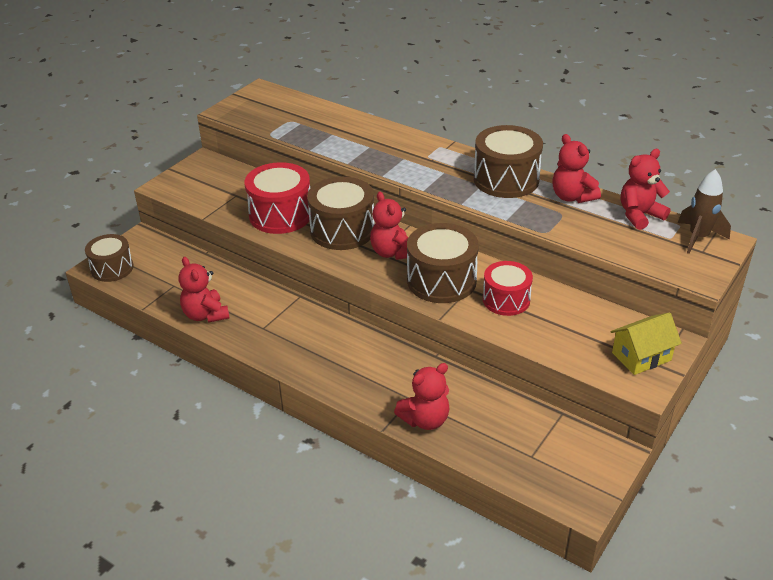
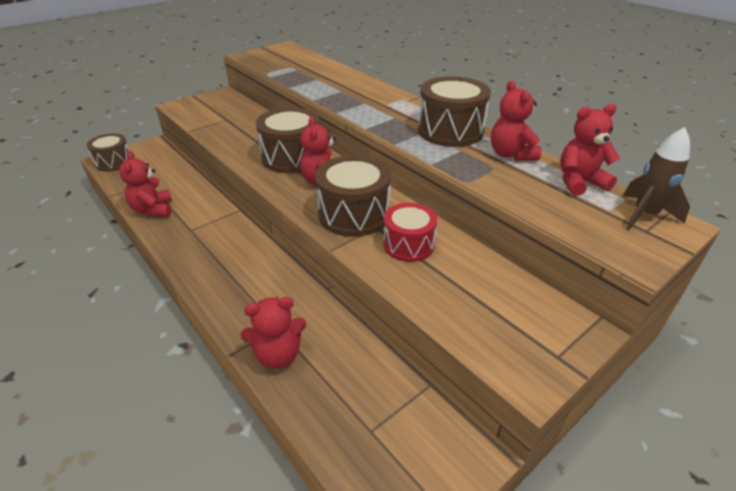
camera: 15 degrees right, 0 degrees up
red drum [244,162,310,234] -> none
yellow house [610,312,682,375] -> none

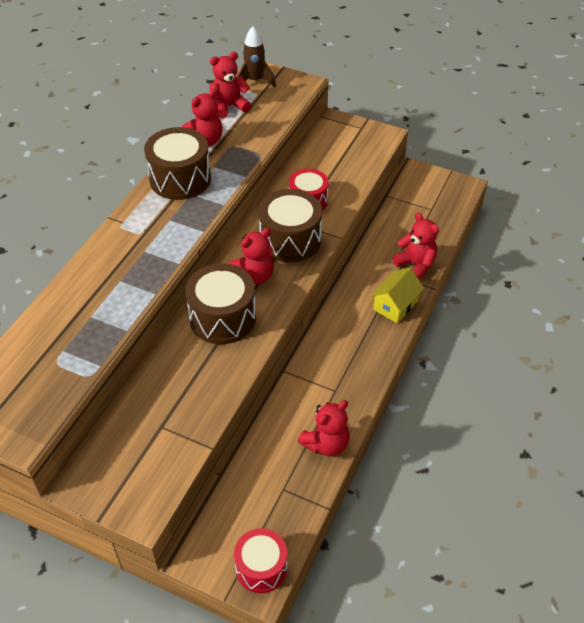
camera: 115 degrees left, 10 degrees up
brown drum [87,133,130,172] -> red drum [234,528,287,593]
red teddy bear [560,104,620,196] -> red teddy bear turned 105 degrees clockwise [210,52,251,118]
none -> yellow house [370,267,424,323]

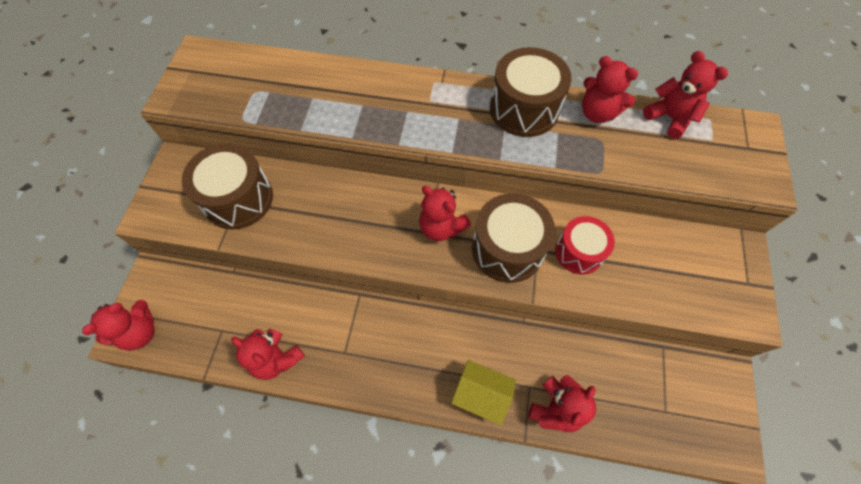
camera: 75 degrees right, 15 degrees up
brown drum [185,264,256,344] -> brown drum moved to [182,143,273,230]
red drum [234,528,287,593] -> red teddy bear [82,300,155,351]
brown rocket [236,26,276,87] -> none

